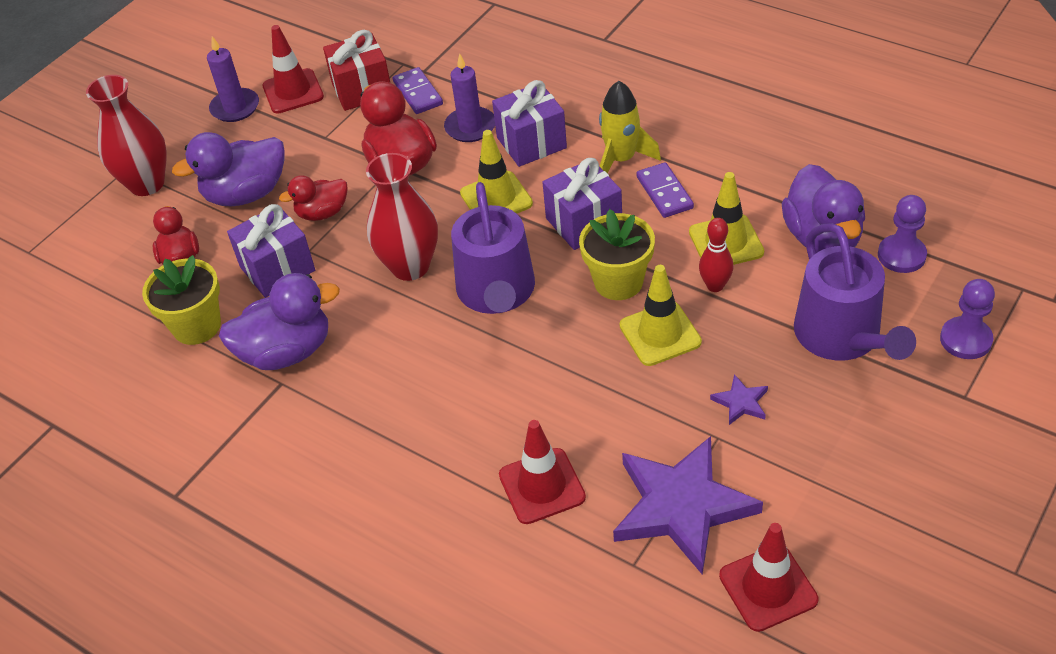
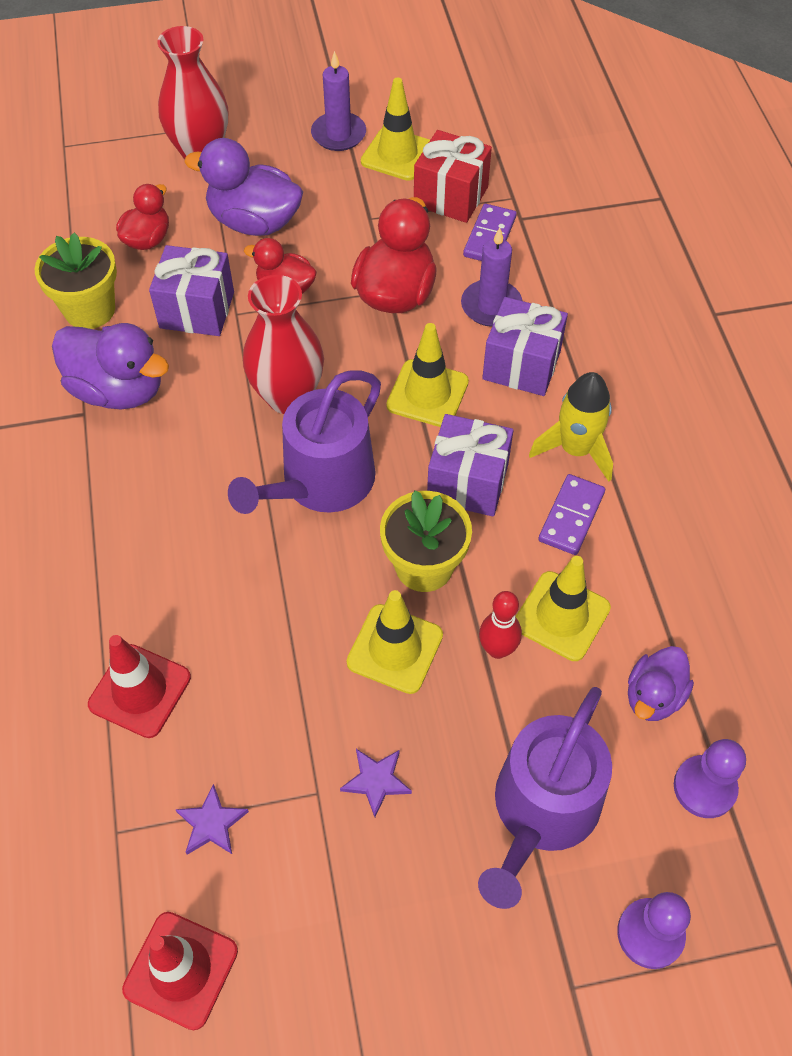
camera: 40 degrees right, 10 degrees up
red traffic cone [262,25,324,113] -> yellow traffic cone [361,78,430,181]
purple star [613,436,763,575] -> purple star [175,784,249,855], size x0.42
purple duck [781,164,865,253] -> purple duck [628,646,694,721], size x0.61

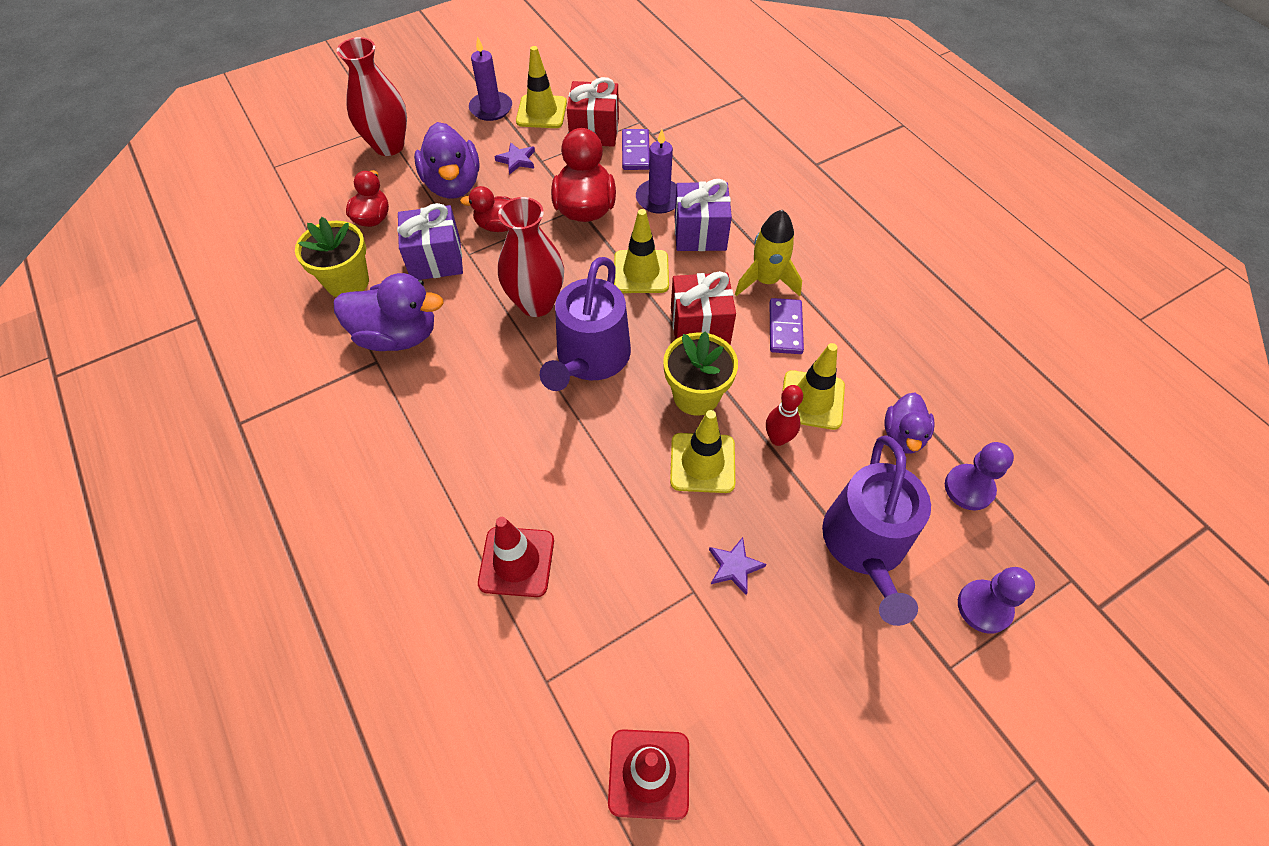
camera: 20 degrees left, 0 degrees up
purple star [175,784,249,855] -> purple star moved to [494,142,535,175]
purple duck [184,138,303,236] -> purple duck turned 105 degrees counterclockwise [414,122,480,199]
purple gift [427,414,514,516] -> red gift [671,271,736,345]

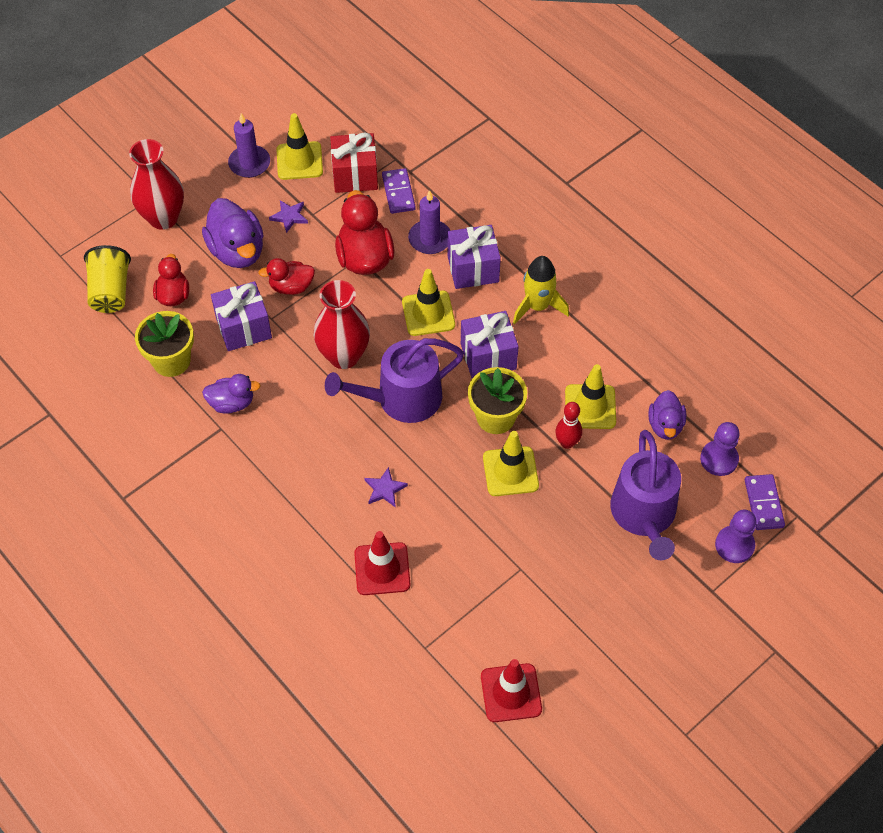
camera: 10 degrees left, 0 degrees up
purple duck [334,273,444,351] -> purple duck [202,374,261,414], size x0.61
purple watering can [540,257,631,391] -> purple watering can turned 60 degrees clockwise [325,338,464,423]
red gift [671,271,736,345] -> purple gift [461,311,519,379]
purple star [709,537,766,595] -> purple star moved to [364,467,408,508]
purple domino [770,298,804,354] -> purple domino moved to [745,474,785,530]
none -> yellow cup [84,245,131,313]

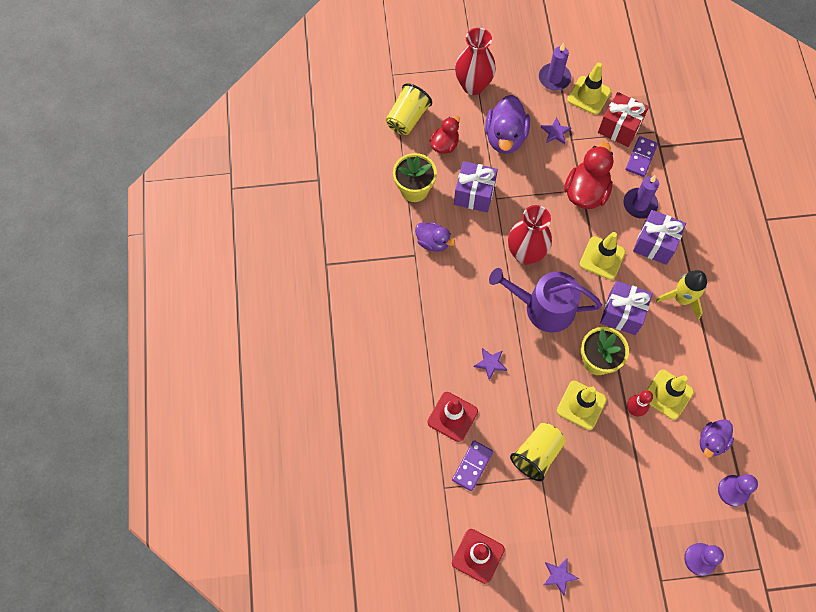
camera: 35 degrees right, 10 degrees up
red duck [258,258,315,295] -> none
purple watering can [610,430,681,561] -> none
purple domino [745,474,785,530] -> purple domino moved to [452,440,493,491]
none -> yellow cup [510,423,566,481]
none -> purple star [543,559,579,596]

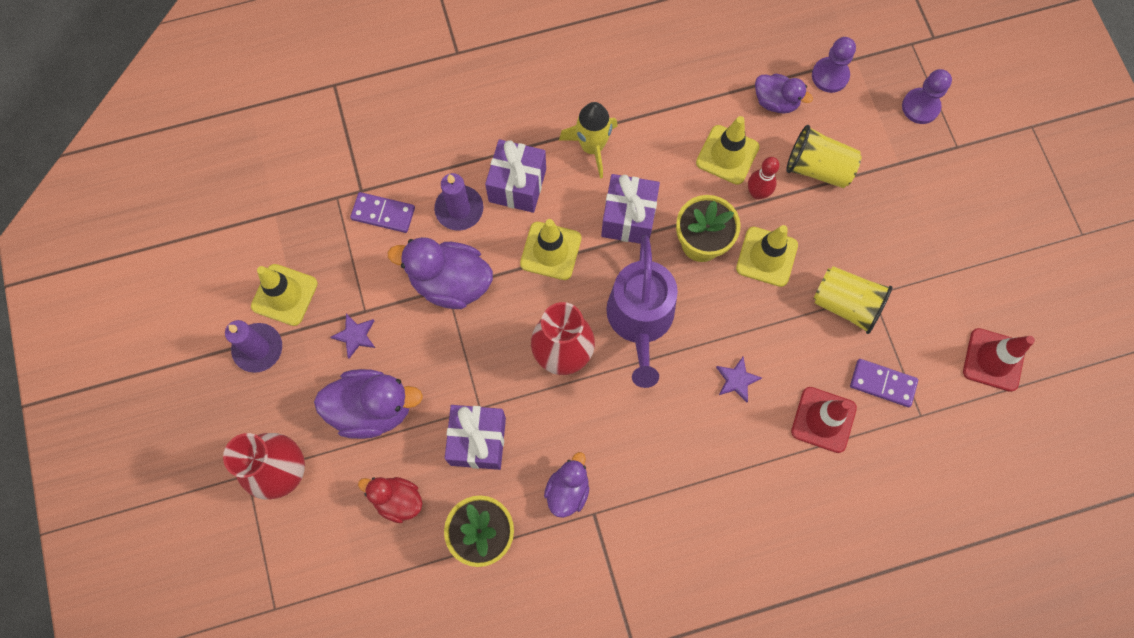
camera: 100 degrees left, 5 degrees up
yellow cup [386,84,432,135] -> yellow cup moved to [786,125,862,188]
purple star [543,559,579,596] -> none
red duck [564,142,614,209] -> purple duck [388,237,493,309]
red gift [598,92,649,147] -> none

